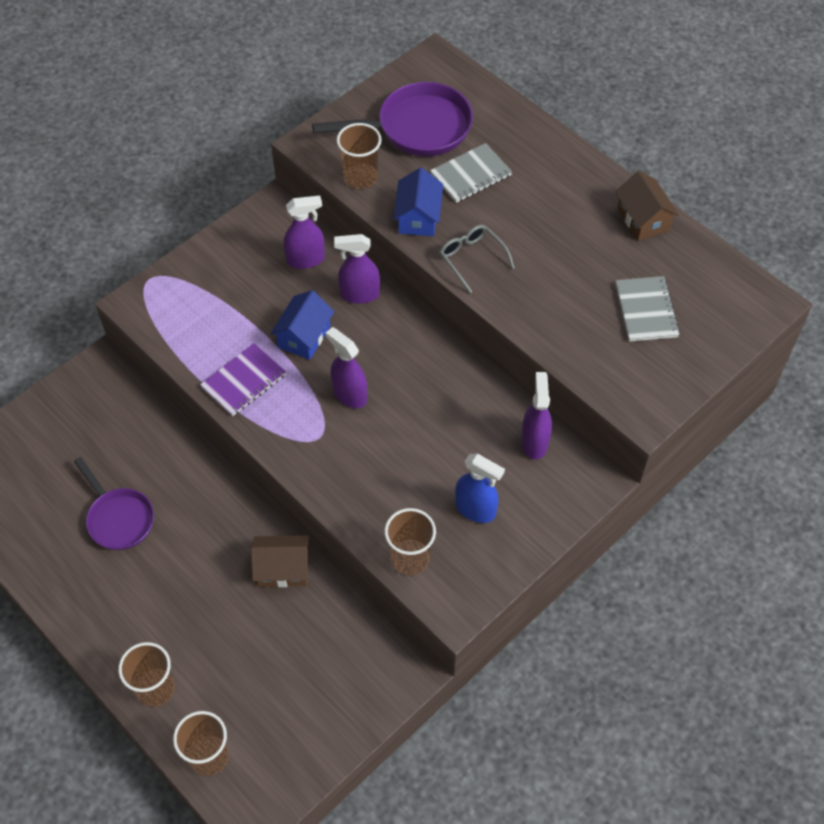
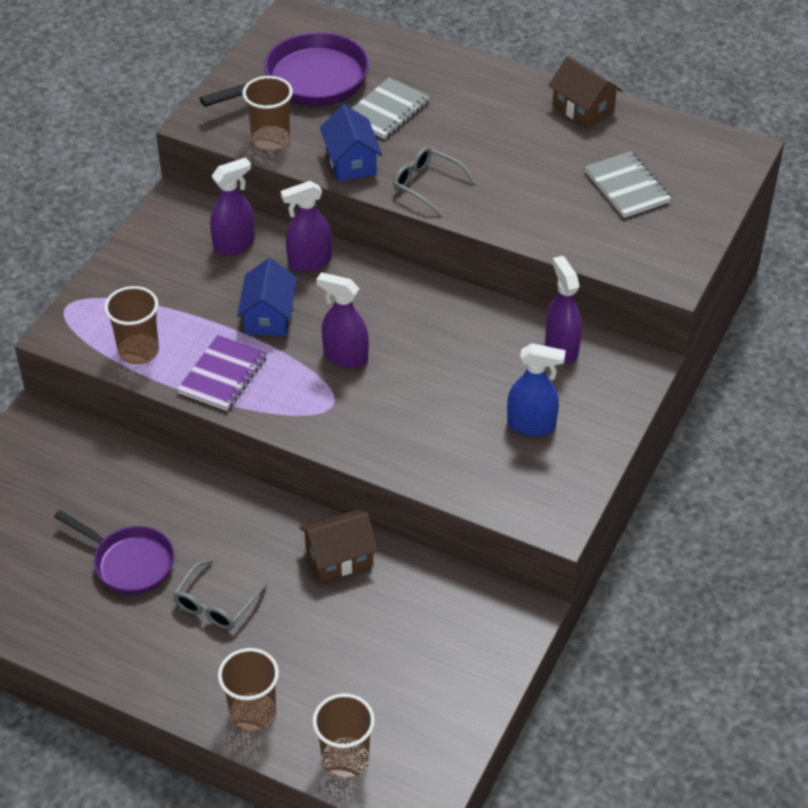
camera: 20 degrees left, 10 degrees down
brown cup [384,508,436,575] -> brown cup moved to [104,286,159,364]
none -> grey glasses [173,559,267,629]

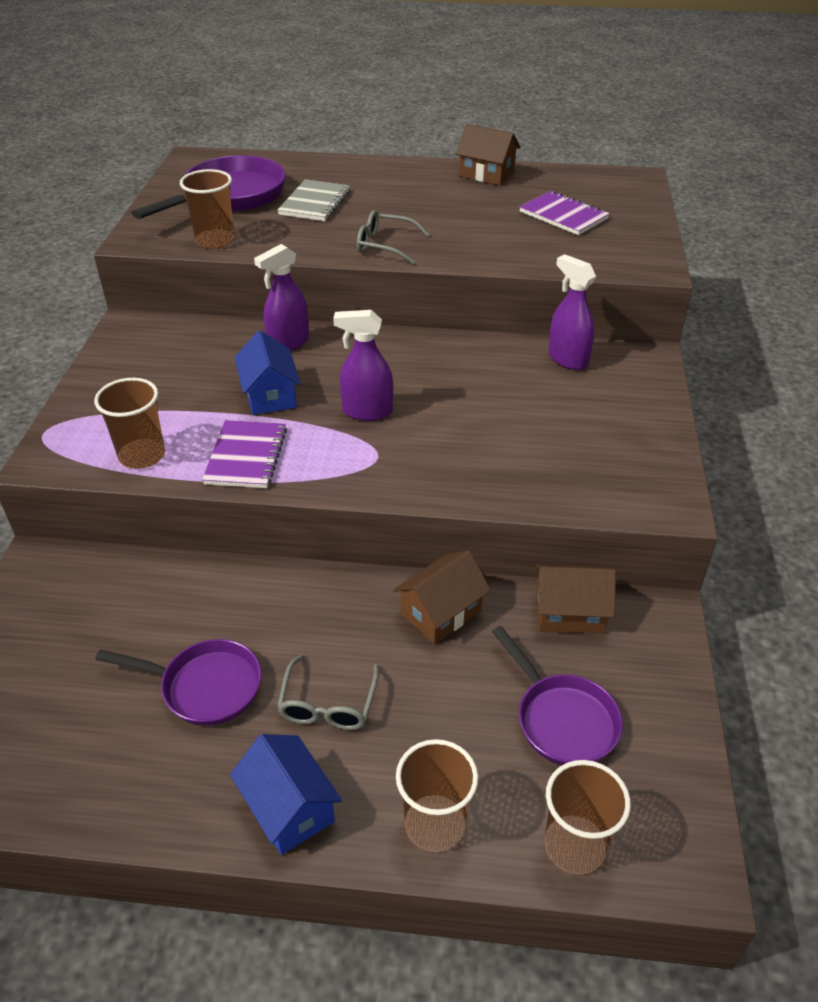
camera: 20 degrees left, 5 degrees down
purple spray bottle [210,157,255,255] -> none
blue house [320,104,382,181] -> blue house moved to [230,734,342,855]
blue spray bottle [507,343,566,436] -> none
grey notebook [584,151,671,218] -> purple notebook [520,191,610,235]
none -> purple pan [492,626,623,765]
none -> brown house [535,565,616,634]

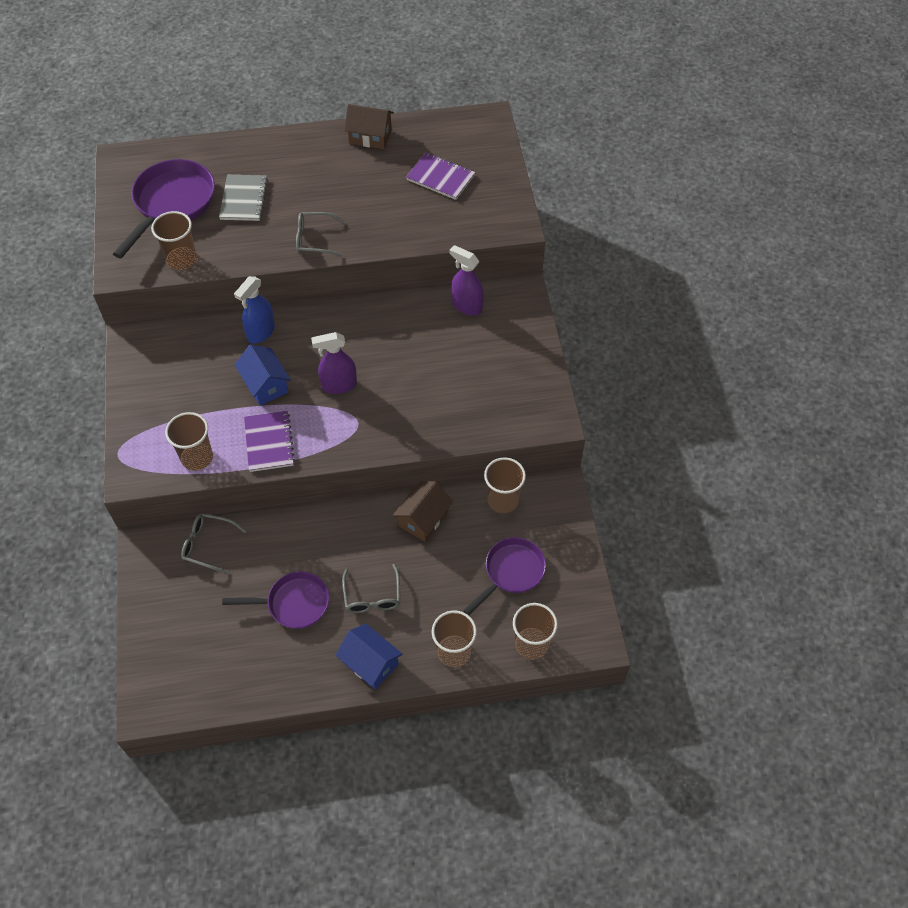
camera: 15 degrees left, 15 degrees up
purple spray bottle [254,244,309,351] -> blue spray bottle [234,276,275,344]
purple pan [492,626,623,765] -> purple pan turned 90 degrees counterclockwise [463,537,546,615]
brown house [535,565,616,634] -> brown cup [484,457,526,513]
none -> grey glasses [181,513,246,574]

